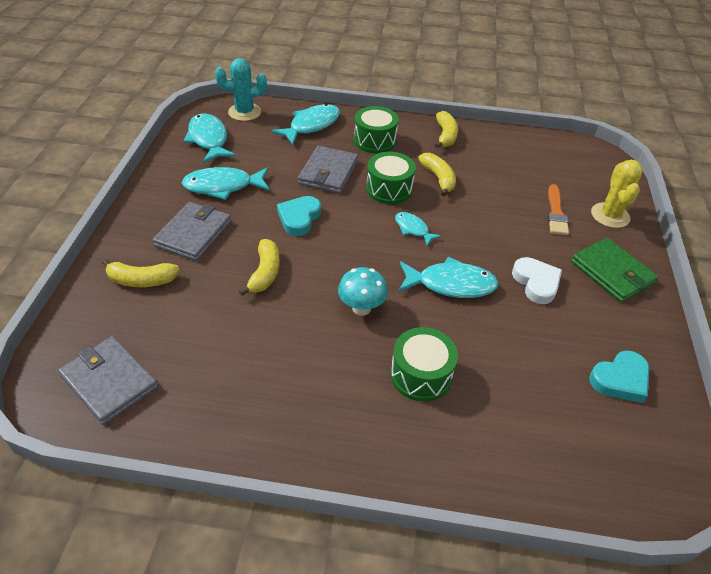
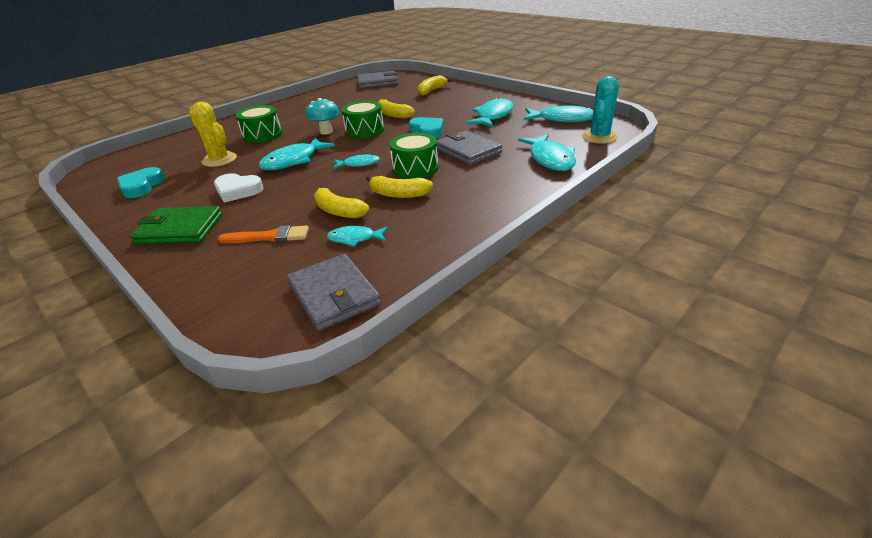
camera: 130 degrees right, 10 degrees down
grey wallet [152,202,231,261] -> grey wallet moved to [287,254,381,331]
green drum [354,106,399,154] -> green drum moved to [341,101,384,139]
yellow banana [435,111,458,149] -> yellow banana moved to [314,185,369,218]
orange brush [548,184,569,235] -> orange brush turned 135 degrees clockwise [218,225,309,243]
yellow cactus [591,160,643,228] -> yellow cactus moved to [189,102,237,167]
none -> turquoise fish [327,226,388,247]

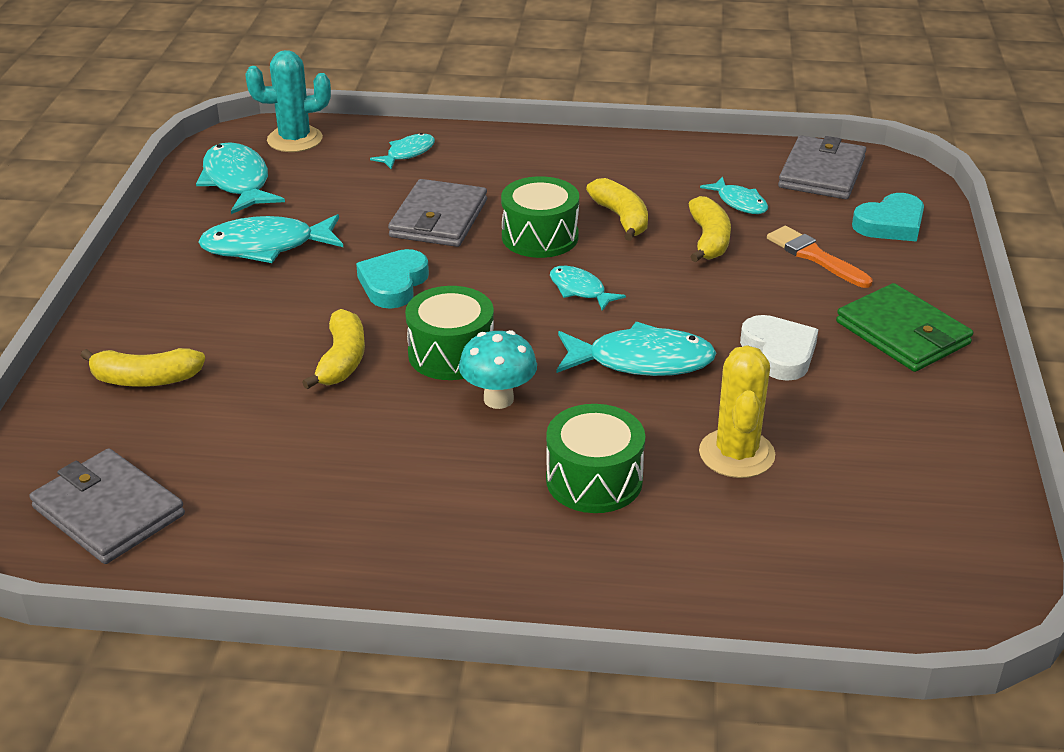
camera: 130 degrees left, 0 degrees up
turquoise heart [117,167,164,198] -> turquoise heart moved to [852,193,924,242]
turquoise fish [518,134,576,171] -> turquoise fish [370,133,435,169], size x0.57

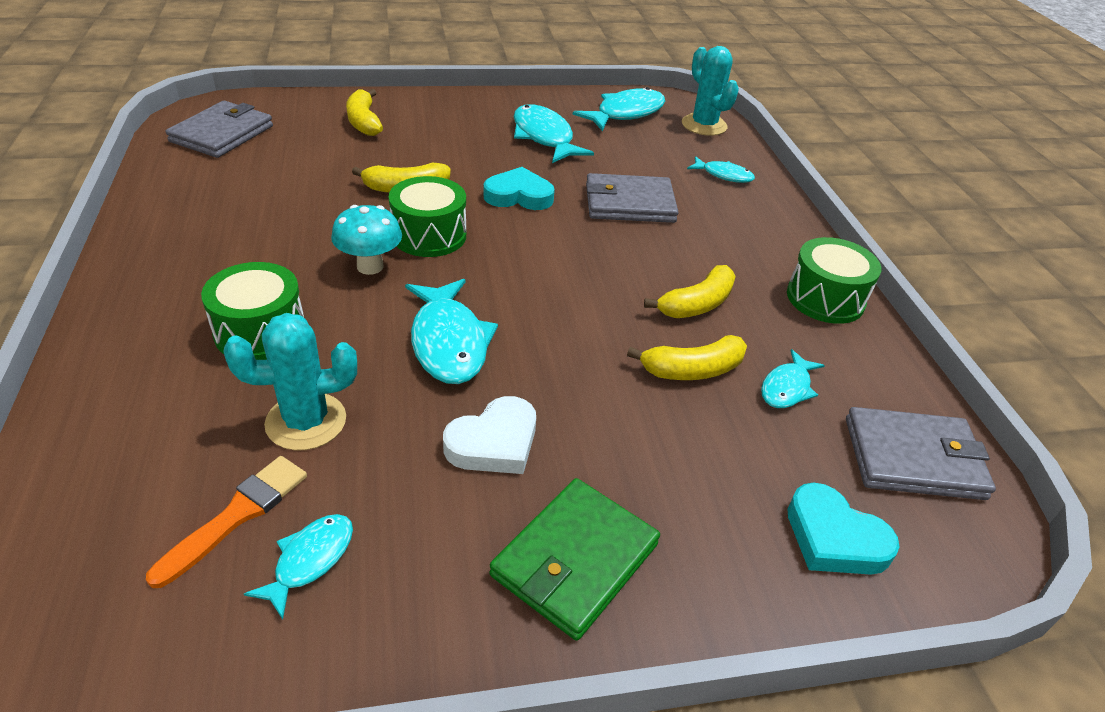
camera: 70 degrees right, 5 degrees up
green drum [501,176,579,258] -> green drum moved to [787,237,881,324]
turquoise fish [550,266,626,311] -> turquoise fish moved to [244,514,353,620]
yellow cactus [699,345,775,478] -> turquoise cactus [224,313,357,450]
orange brush [767,226,872,288] -> orange brush moved to [146,456,307,588]

